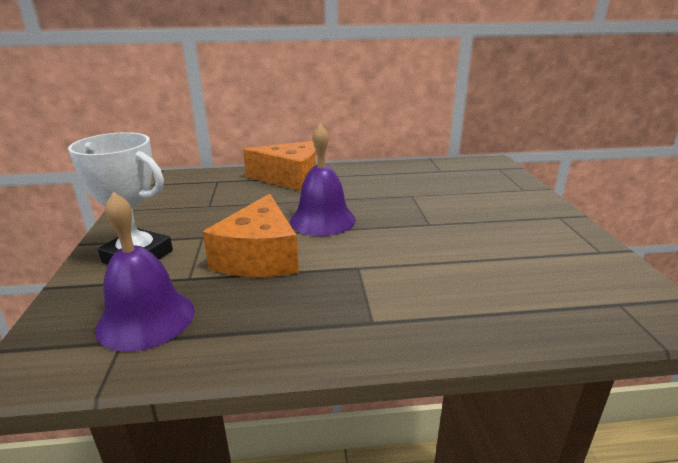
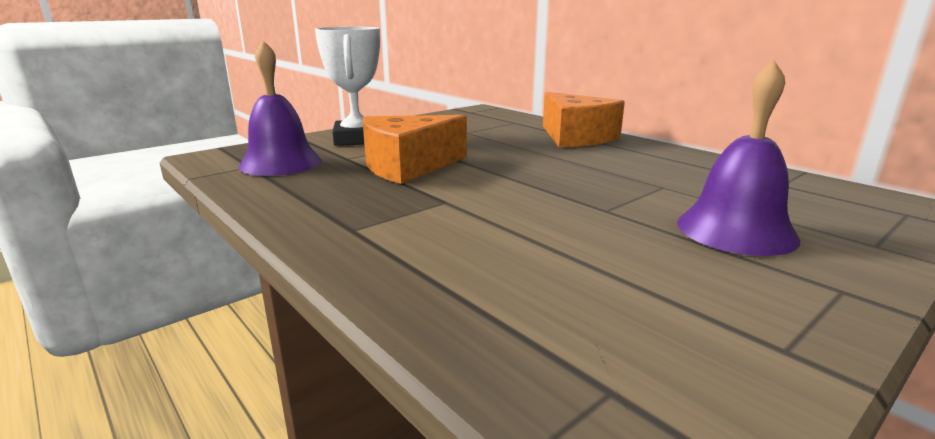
camera: 55 degrees right, 5 degrees down
purple bell [290,124,356,236] -> purple bell moved to [677,60,800,256]

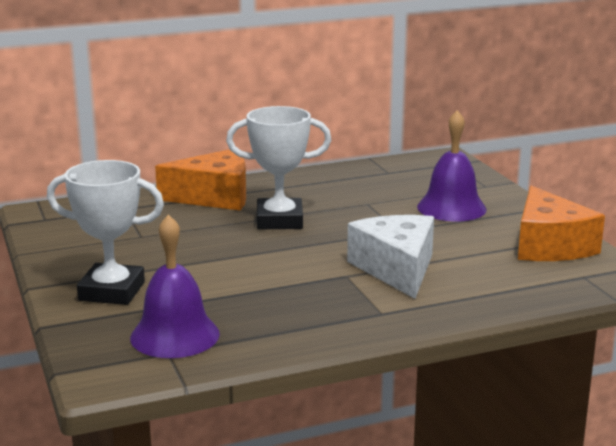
camera: 70 degrees left, 0 degrees up
orange cheese [363,115,467,184] -> orange cheese moved to [518,186,605,261]
none -> white trophy [226,106,331,229]
none -> white cheese [347,215,434,299]

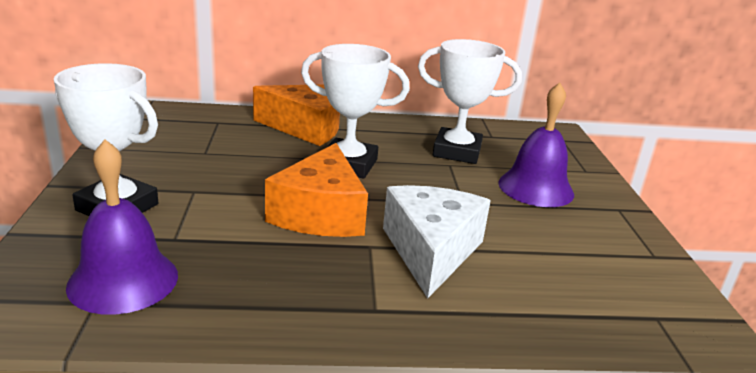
camera: 15 degrees right, 5 degrees up
orange cheese [518,186,605,261] -> orange cheese moved to [265,143,368,237]
none -> white trophy [418,39,522,164]

